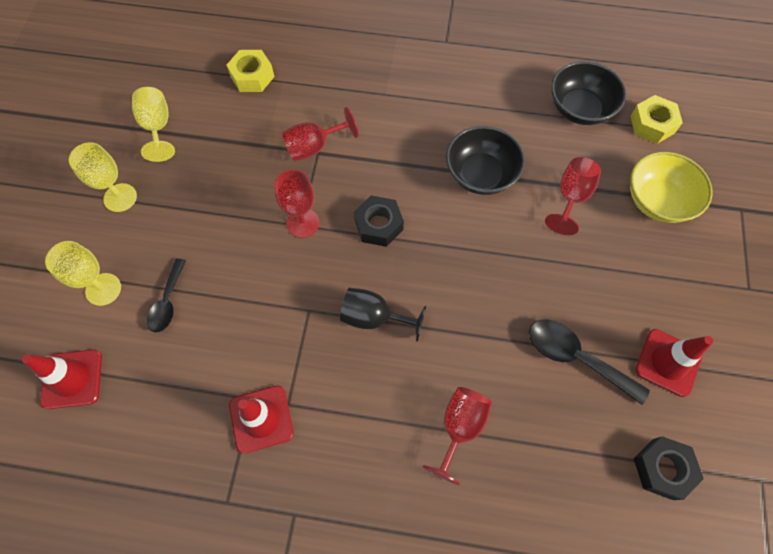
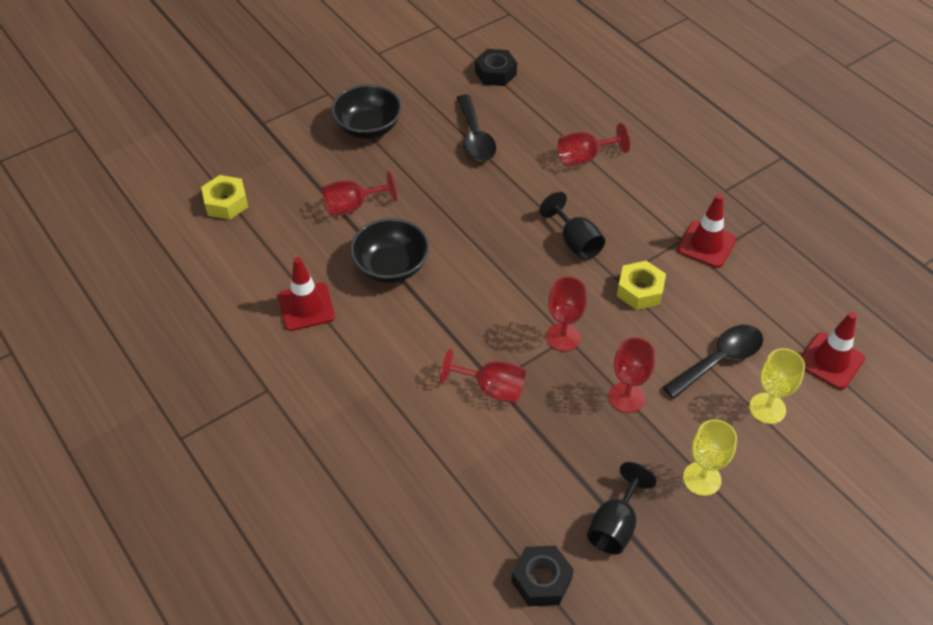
camera: 135 degrees left, 15 degrees down
yellow goblet [132,87,175,162] -> black goblet [587,462,657,555]
black spoon [147,258,186,332] -> black spoon [663,325,763,399], size x1.52
yellow nut [226,50,275,92] -> yellow nut moved to [617,261,666,310]
black nut [354,195,404,247] -> black nut moved to [511,545,574,606]
black bowl [551,61,627,125] -> black bowl moved to [331,84,402,139]
yellow bowl [630,152,713,223] -> none
red traffic cone [635,329,713,397] -> red traffic cone moved to [278,257,335,331]
none -> red goblet [609,337,655,413]

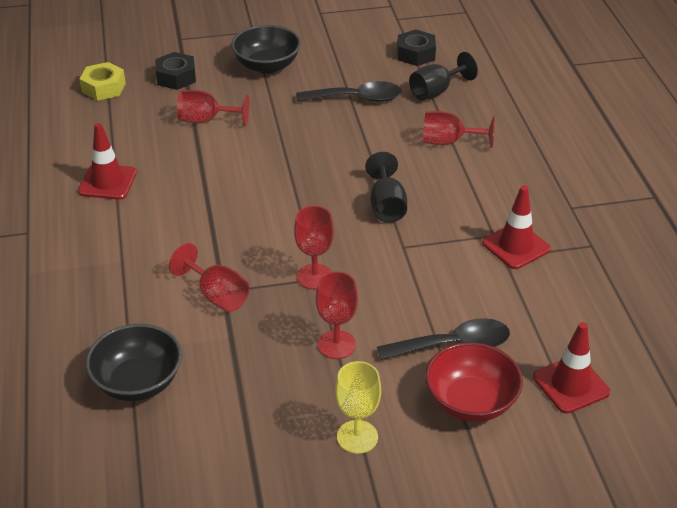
camera: 25 degrees right, 10 degrees down
black bowl [350,218,429,283] -> black bowl moved to [86,324,182,401]
black spoon [457,95,496,161] -> black spoon turned 105 degrees counterclockwise [296,81,402,102]
black nut [511,545,574,606] -> black nut moved to [155,52,196,90]
black goblet [587,462,657,555] -> black goblet moved to [409,52,478,100]
yellow nut [617,261,666,310] -> none
yellow goblet [749,348,805,424] -> red bowl [425,342,523,422]

